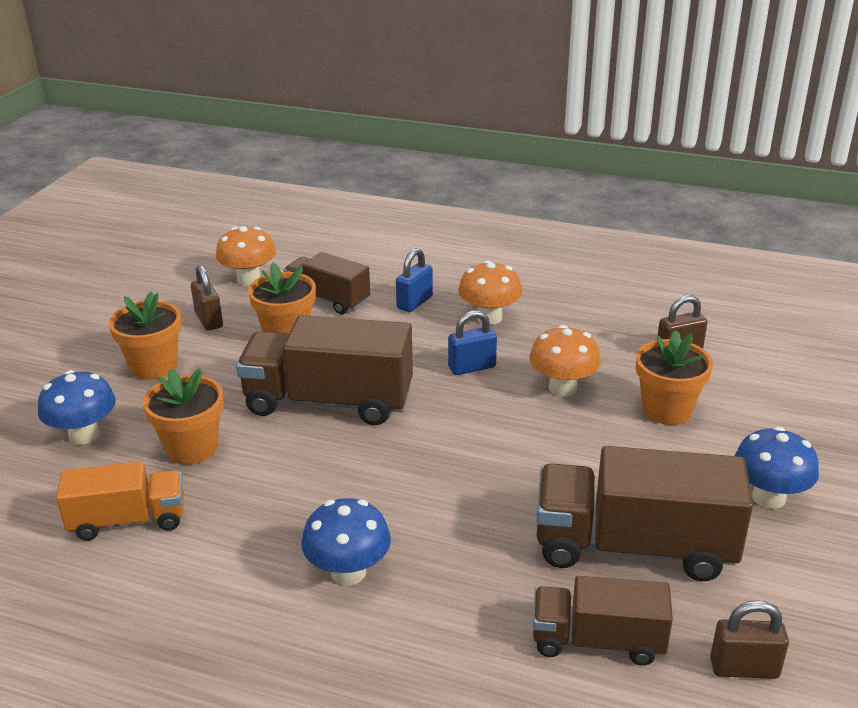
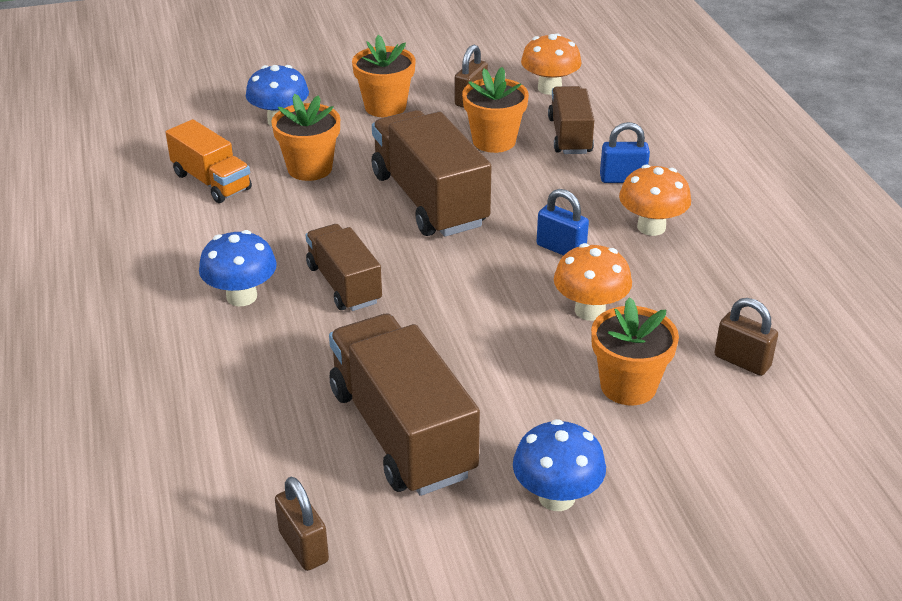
camera: 55 degrees right, 5 degrees up
brown truck [533,576,673,666] -> brown truck moved to [306,224,382,311]

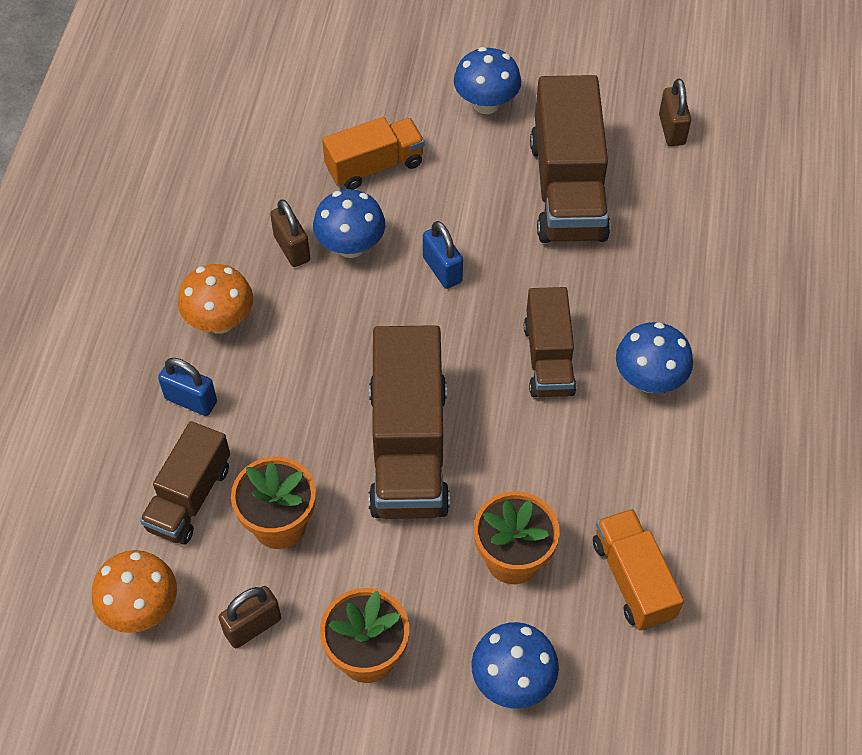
camera: 155 degrees left, 20 degrees up
blue padlock [537,189,589,256] -> blue padlock moved to [423,221,463,289]
orange mushroom [554,243,632,321] -> blue mushroom [313,189,385,258]
orange flower pot [591,297,679,406] -> orange truck [322,117,425,190]
brown padlock [714,298,778,376] -> brown padlock moved to [270,199,310,267]

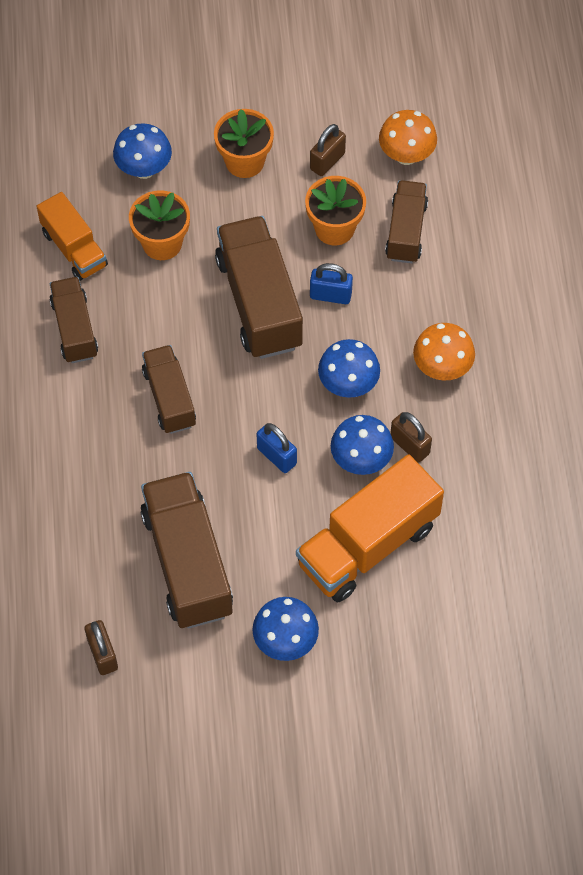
camera: 165 degrees right, 5 degrees up
blue padlock [158,358,217,416] -> blue padlock moved to [310,263,353,304]
orange truck [322,117,425,190] -> orange truck [296,454,444,602], size x1.66
blue mushroom [616,322,693,393] -> blue mushroom moved to [318,339,380,398]
none -> brown truck [49,277,98,363]

